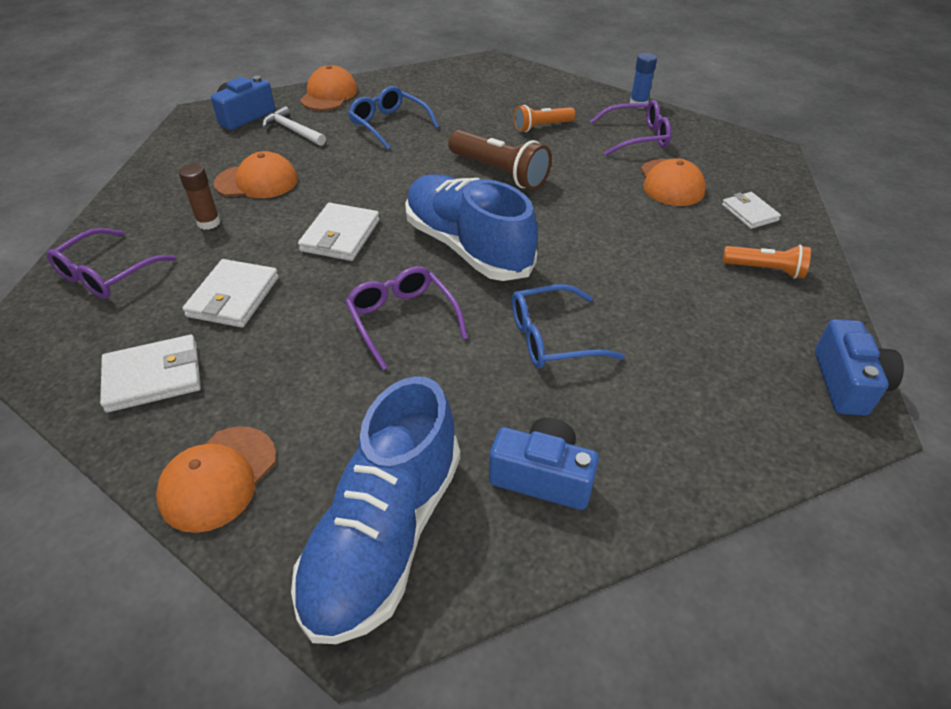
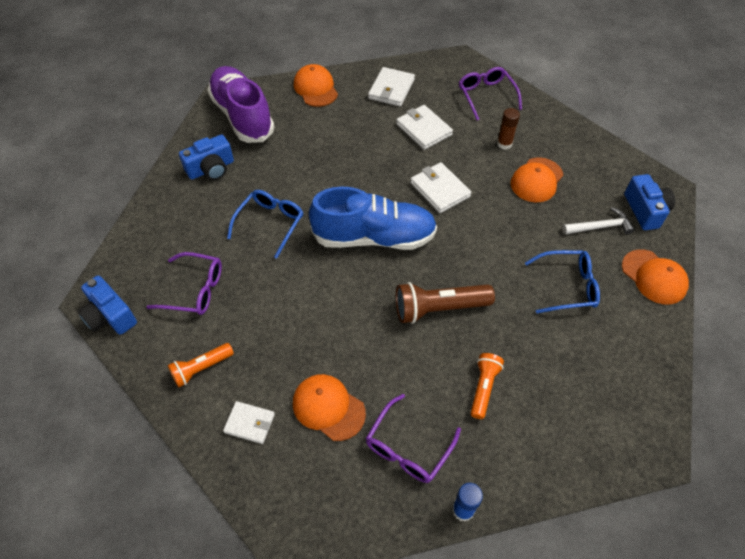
camera: 130 degrees right, 10 degrees up
blue shoe [291,376,460,644] -> purple shoe [207,66,275,143]
purple glasses [345,266,468,370] -> purple glasses moved to [146,252,222,315]

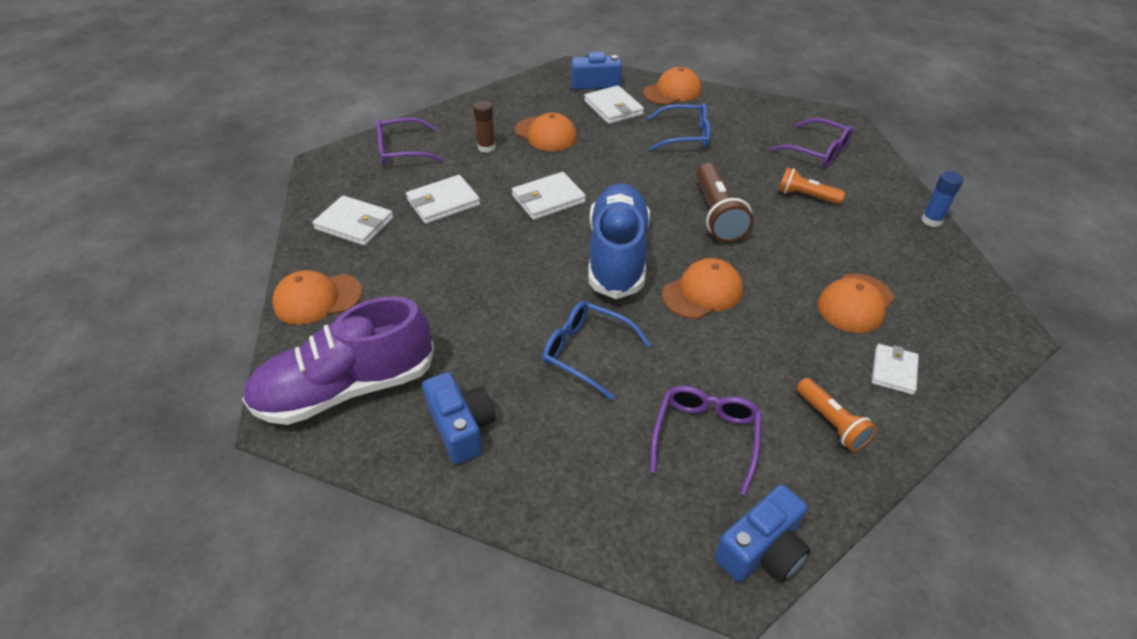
camera: 85 degrees left, 10 degrees down
purple glasses [366,394,461,483] -> purple glasses moved to [770,118,853,167]
blue glasses [525,250,600,313] -> blue glasses turned 90 degrees clockwise [647,103,710,151]
white hammer [563,208,634,234] -> white wallet [584,85,644,124]
none -> orange cap [662,258,743,319]

